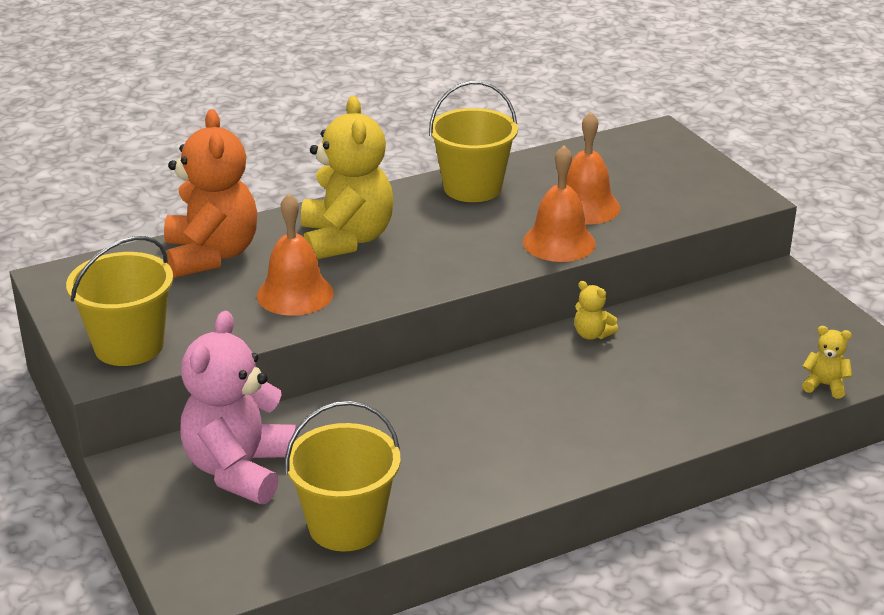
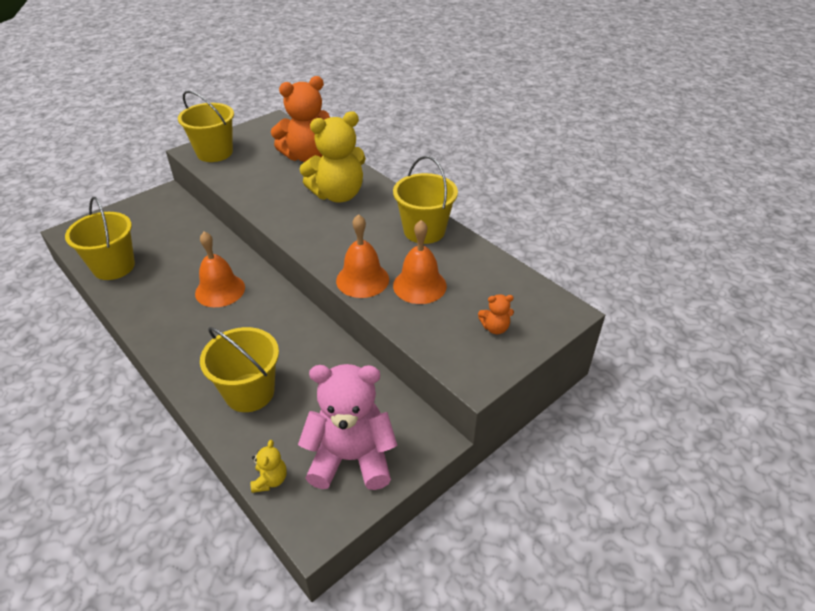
camera: 75 degrees right, 10 degrees up
pink teddy bear [180,311,298,504] -> pink teddy bear moved to [298,364,397,490]
orange bell [257,193,334,316] -> orange bell moved to [195,231,245,307]
yellow teddy bear [574,281,618,340] -> none
none -> yellow bucket [200,327,279,412]
none -> orange teddy bear [478,294,514,334]

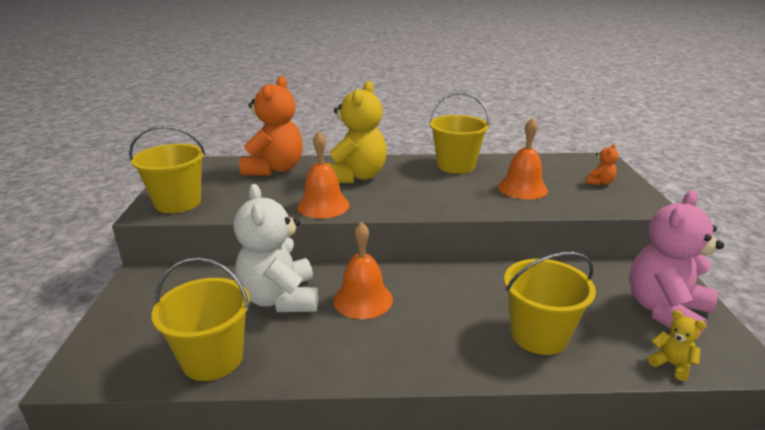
camera: 50 degrees left, 15 degrees down
orange bell [336,214,389,298] -> orange bell moved to [297,131,349,219]
none -> white teddy bear [233,184,318,312]

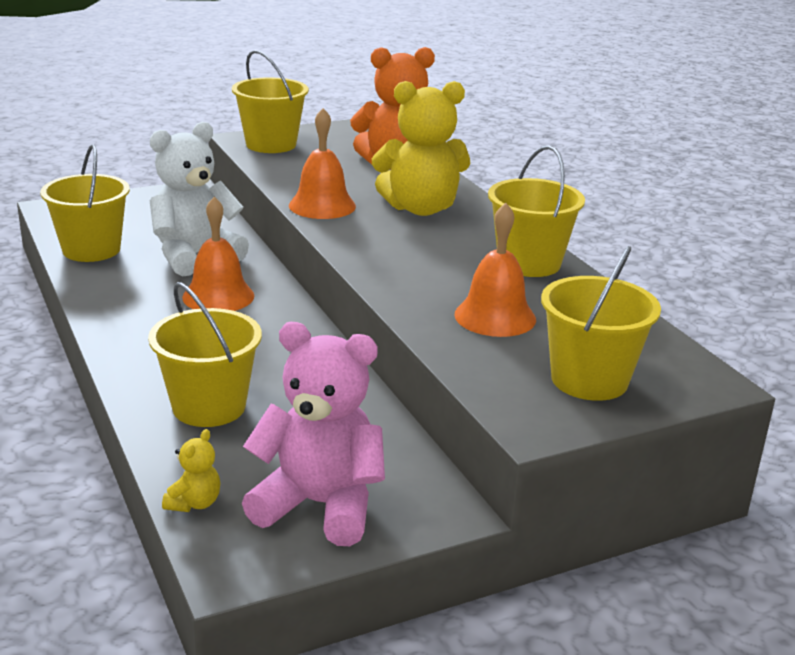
camera: 65 degrees right, 0 degrees up
orange teddy bear [586,144,618,185] -> yellow bucket [541,246,661,401]

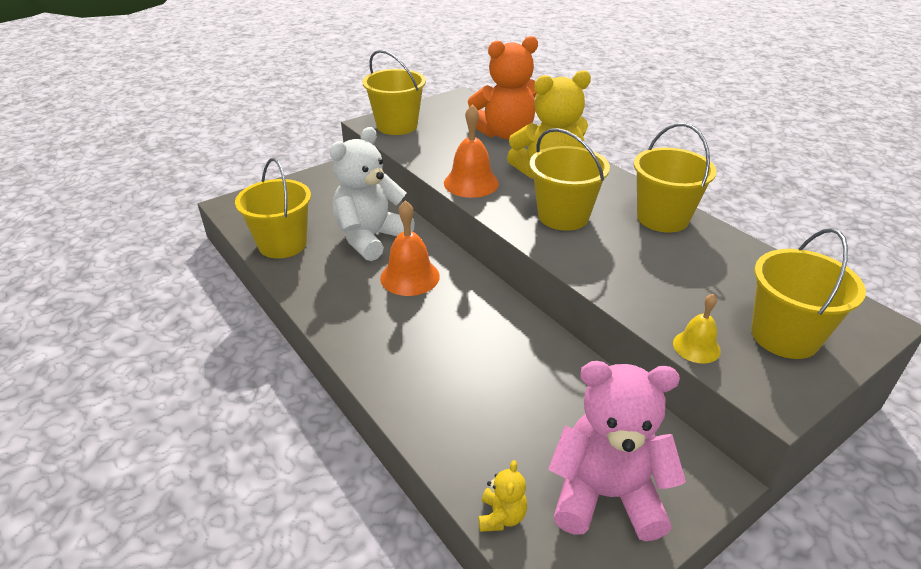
camera: 10 degrees left, 10 degrees up
yellow bucket [148,282,262,427] -> yellow bucket moved to [530,128,610,231]
orange bell [455,203,536,337] -> none
none -> yellow bell [673,294,721,364]

